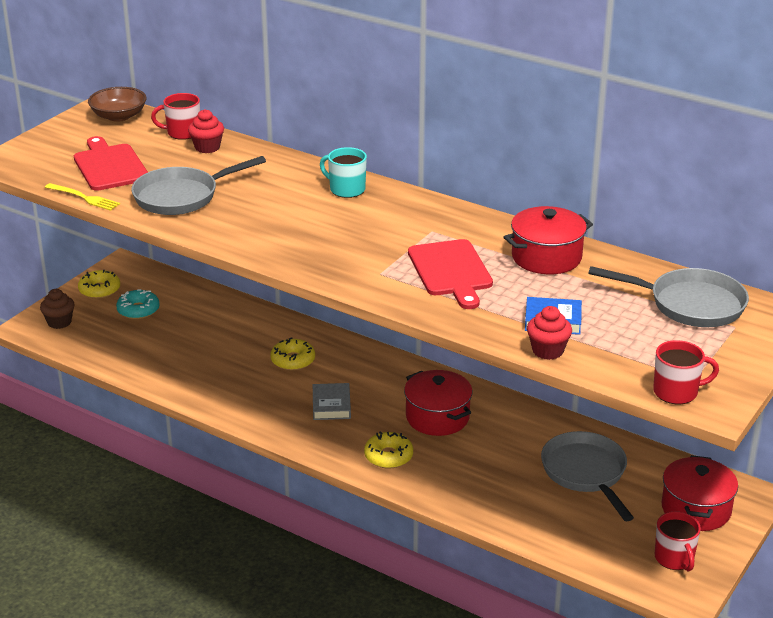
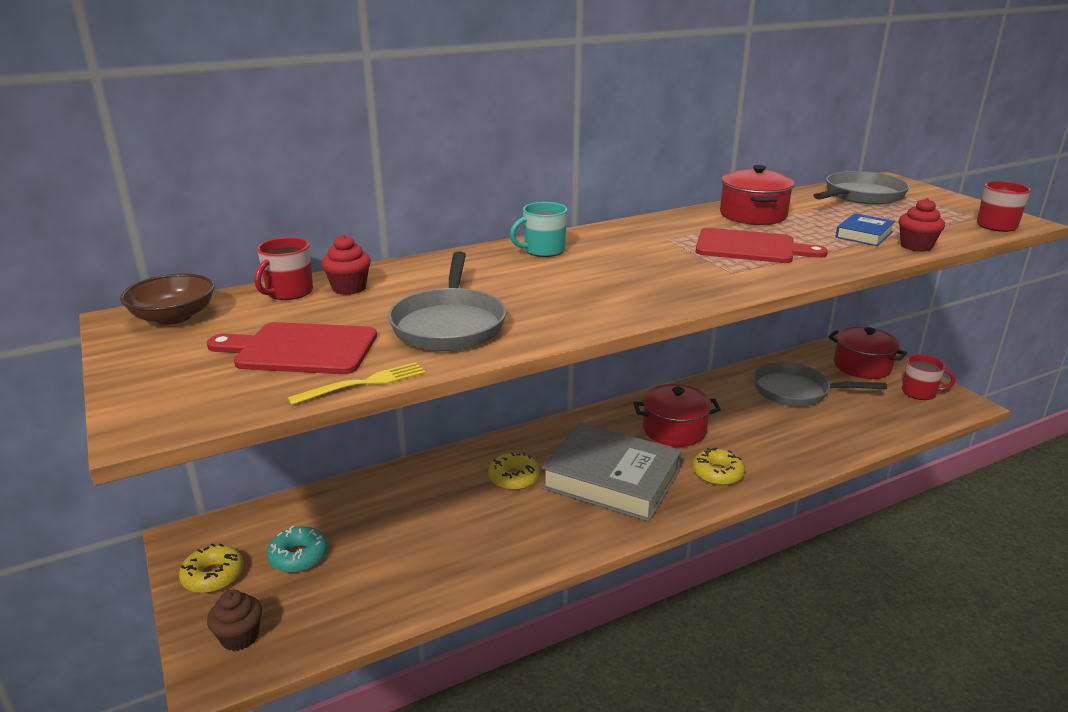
camera: 60 degrees left, 5 degrees down
grey book [313,383,351,420] -> grey book [541,422,682,522], size x2.23

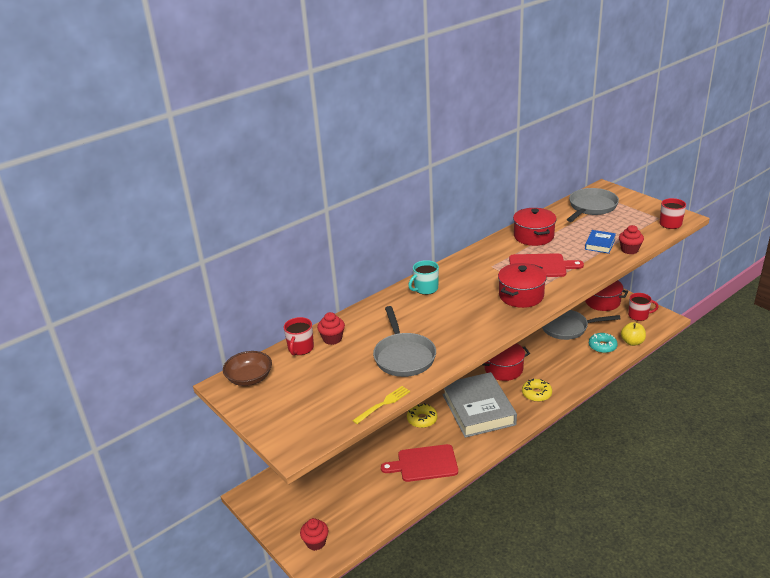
camera: 10 degrees left, 5 degrees up
yellow donut [179,543,244,593] -> none
red cutting board [207,322,377,374] -> red cutting board moved to [381,444,458,482]
brown cupcake [207,590,262,651] -> red cupcake [300,518,328,551]
turquoise donut [267,526,328,573] -> turquoise donut moved to [589,333,618,353]
grey book [541,422,682,522] -> grey book turned 60 degrees clockwise [442,372,517,438]
none -> red pot [498,263,547,308]
none -> yellow apple [621,322,646,346]

